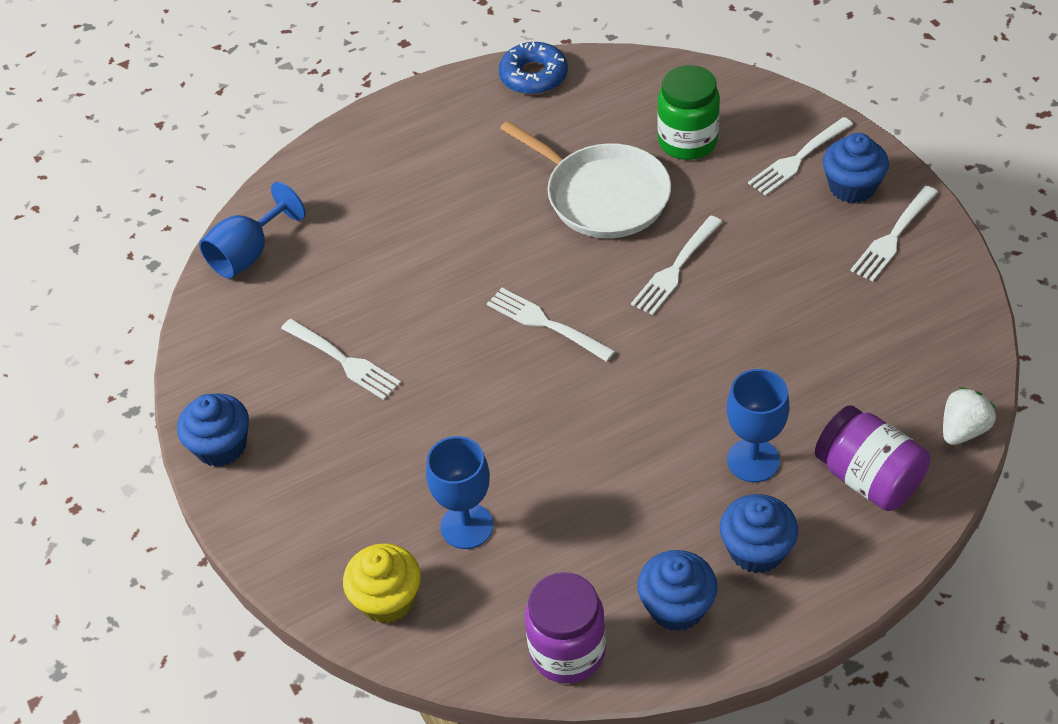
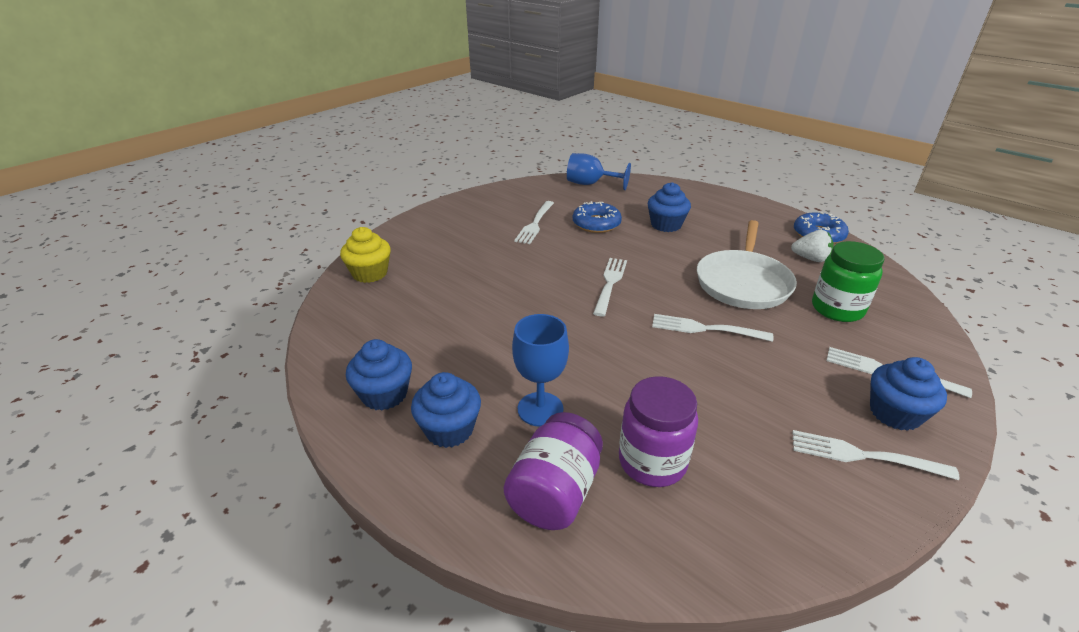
camera: 65 degrees right, 15 degrees down
blue cupcake [177,393,249,467] -> blue cupcake moved to [648,182,691,232]
blue goblet [426,436,493,549] -> none
purple jar [525,572,606,683] -> purple jar moved to [619,376,698,487]
white strawberry [943,387,996,445] -> white strawberry moved to [791,230,834,262]
none -> blue donut [573,201,622,233]

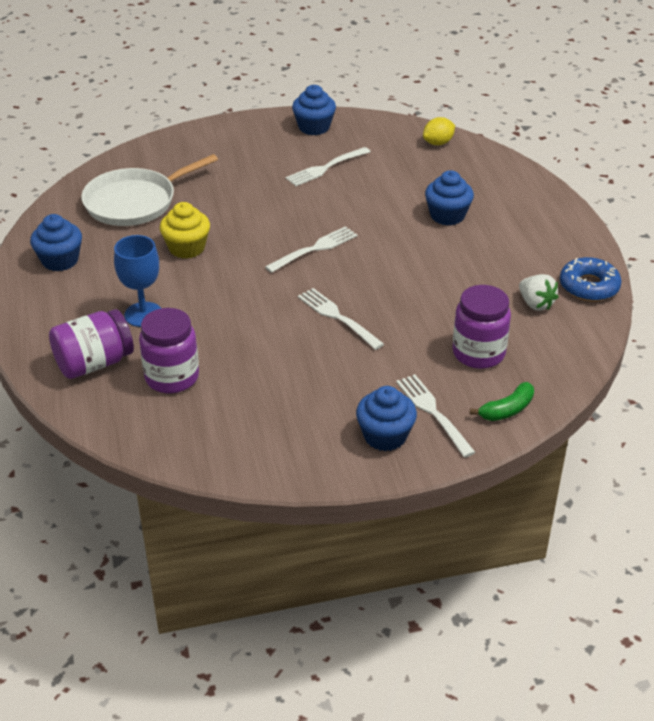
camera: 35 degrees right, 5 degrees up
yellow cupcake [340,227,391,283] -> yellow cupcake moved to [160,202,210,259]
blue cupcake [411,372,481,448] -> blue cupcake moved to [292,85,336,135]
blue goblet [567,153,631,190] -> yellow lemon [423,117,455,145]
blue donut [573,201,622,233] -> none
white pan [697,220,797,309] -> white pan moved to [81,154,218,226]
white fork [792,430,960,480] -> none
green jar [812,241,884,322] -> purple jar [452,285,511,369]
none -> green banana [470,382,534,421]

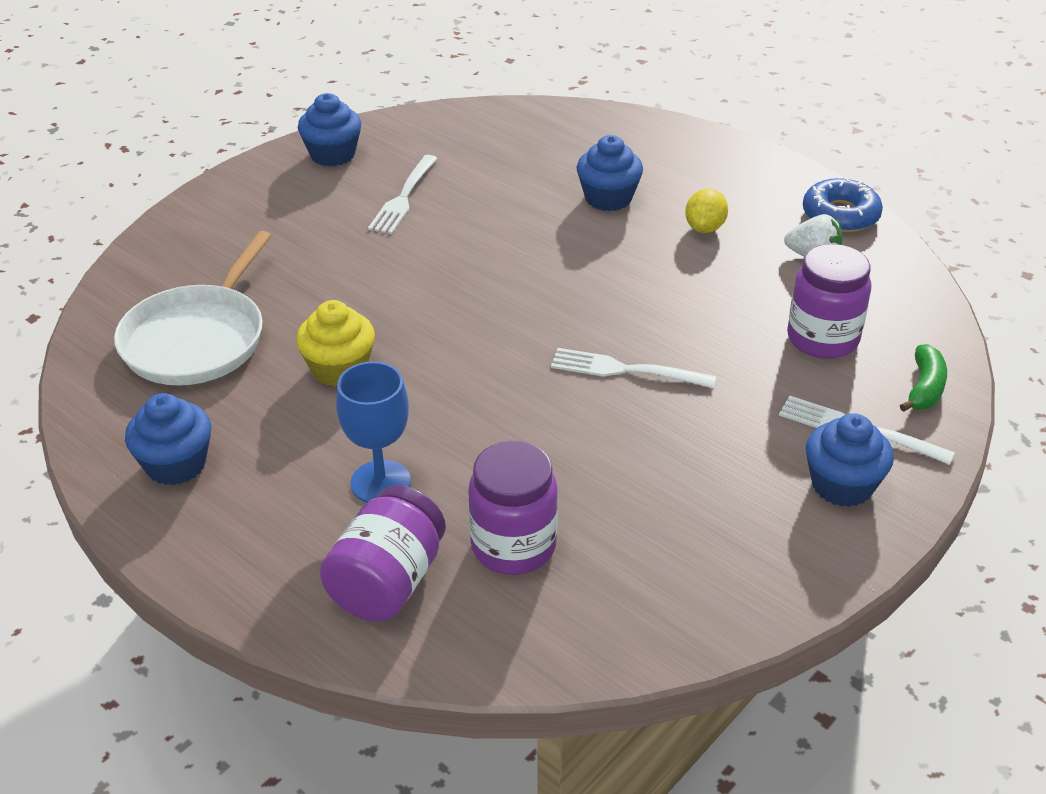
camera: 35 degrees left, 0 degrees up
white fork [265,226,357,273] -> none
yellow lemon [423,117,455,145] -> yellow lemon moved to [685,188,728,233]

